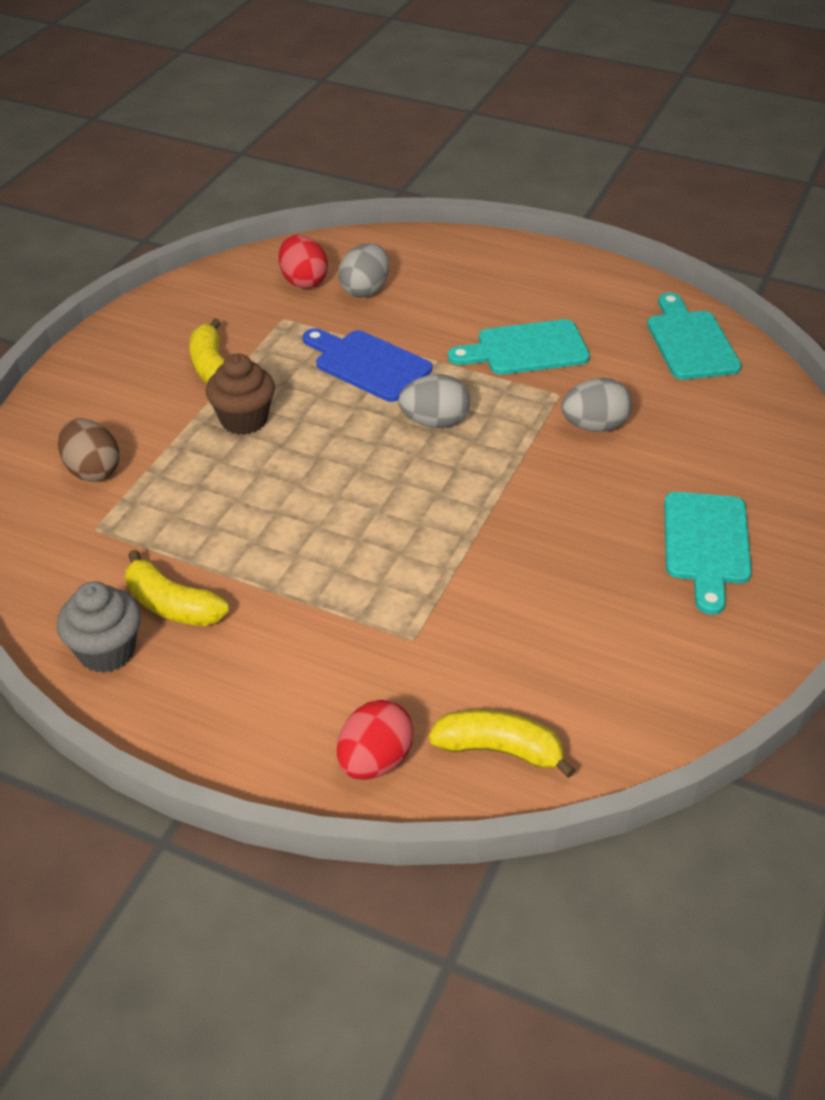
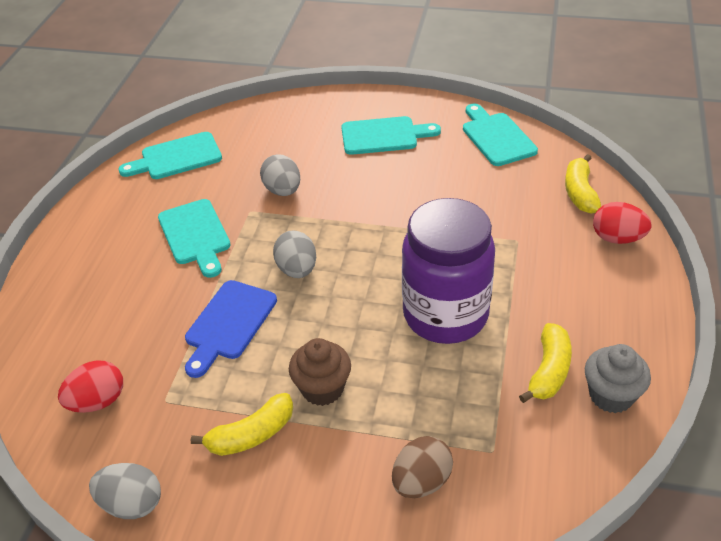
camera: 100 degrees left, 0 degrees up
grey egg [338,243,389,298] -> grey egg moved to [89,463,161,519]
none -> purple jar [402,198,495,344]
none -> turquoise cutting board [463,104,538,166]

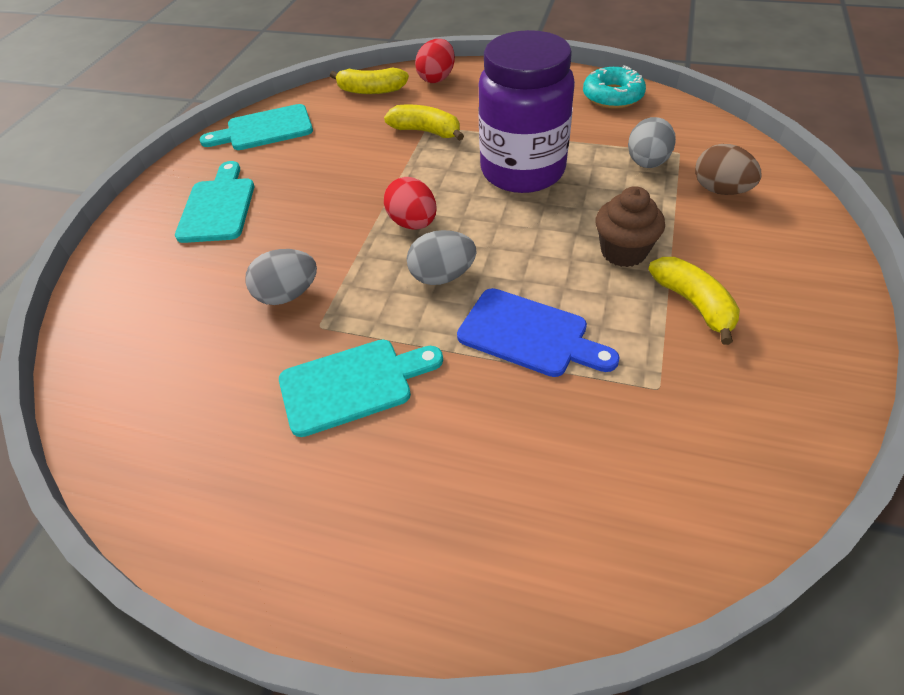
camera: 85 degrees left, 5 degrees up
red egg [58,360,123,413] -> red egg moved to [384,177,436,229]
grey egg [89,463,161,519] -> grey egg moved to [628,117,676,168]
turquoise cutting board [119,132,222,179] -> none
yellow banana [519,323,572,403] -> yellow banana moved to [384,105,464,141]
grey cupcake [585,344,651,413] -> turquoise donut [583,65,646,109]

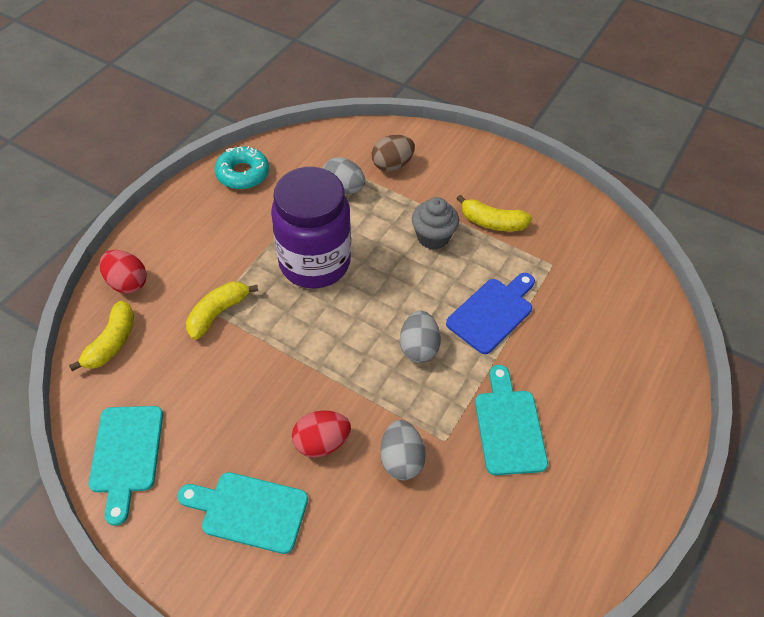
camera: 80 degrees left, 5 degrees up
red egg [384,177,436,229] -> red egg moved to [292,410,351,457]
brown cupcake [596,186,665,267] -> grey cupcake [412,197,459,250]
yellow banana [648,257,740,345] -> yellow banana turned 150 degrees counterclockwise [456,195,532,231]

